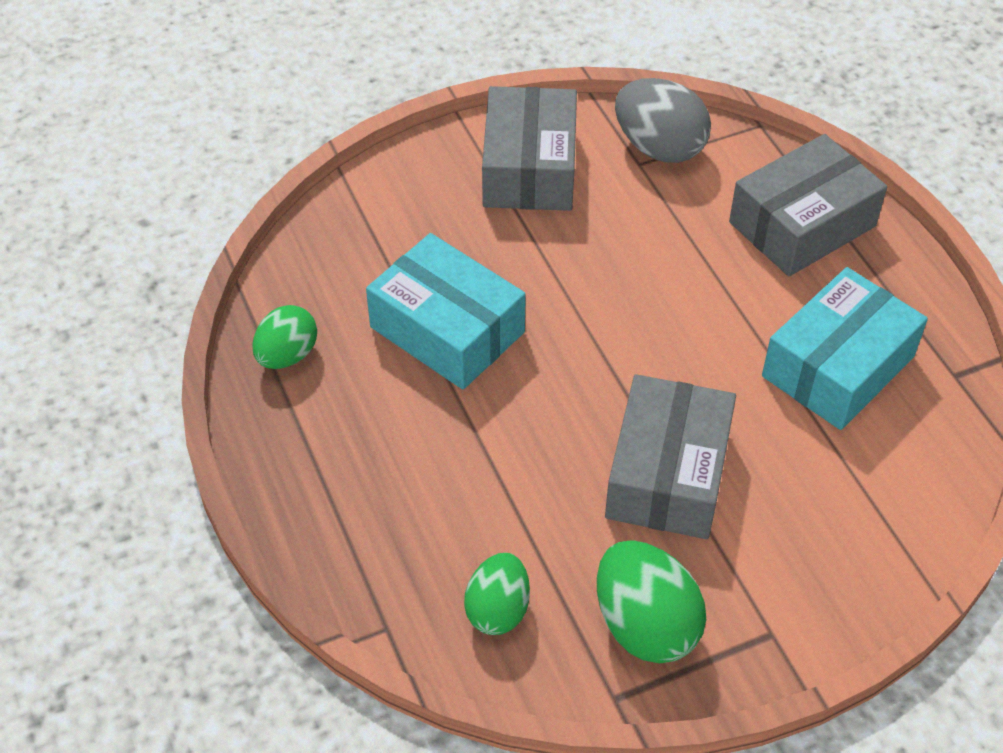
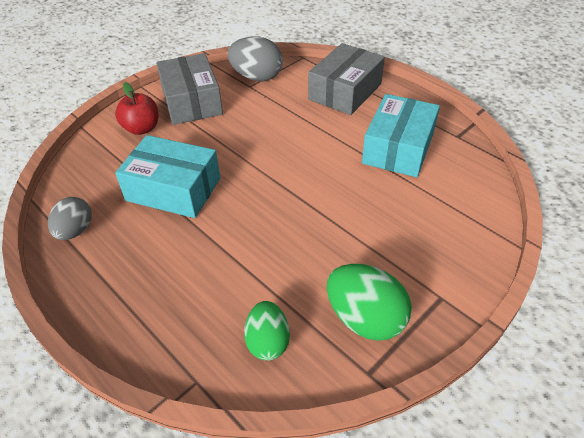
camera: 20 degrees left, 5 degrees down
green egg [252,305,317,369] -> grey egg [48,197,92,240]
grey box [605,374,736,539] -> none
none -> red apple [115,82,158,135]

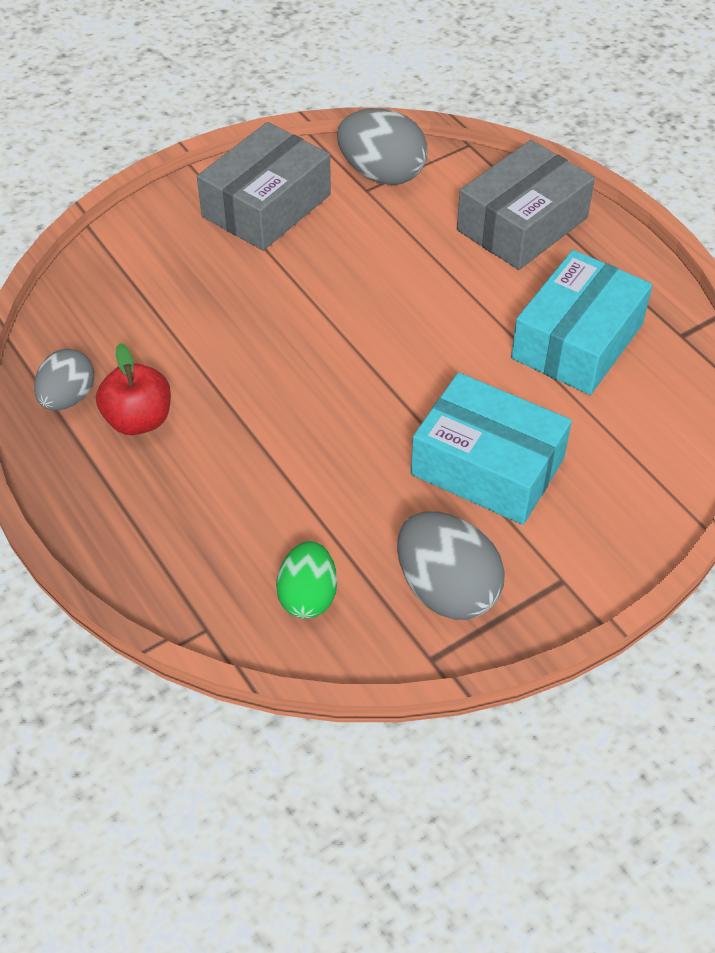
camera: 10 degrees right, 5 degrees up
red apple [115,82,158,135] -> red apple moved to [96,343,171,435]
turquoise box [115,135,221,218] -> turquoise box moved to [411,372,572,525]
grey box [156,53,223,125] -> grey box turned 45 degrees clockwise [197,122,331,251]
green egg [327,264,412,341] -> grey egg [397,511,505,620]

